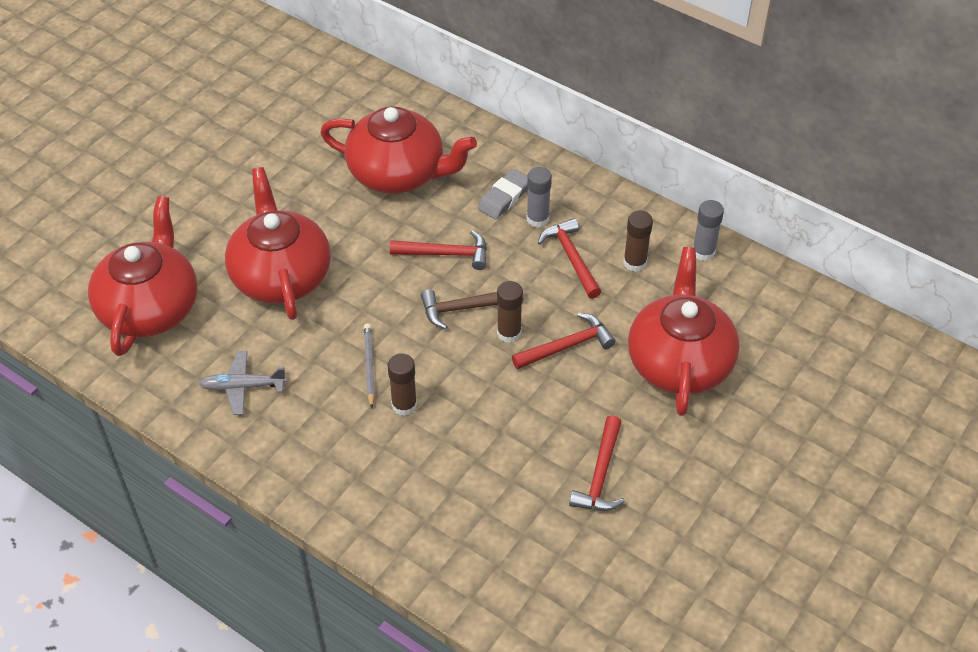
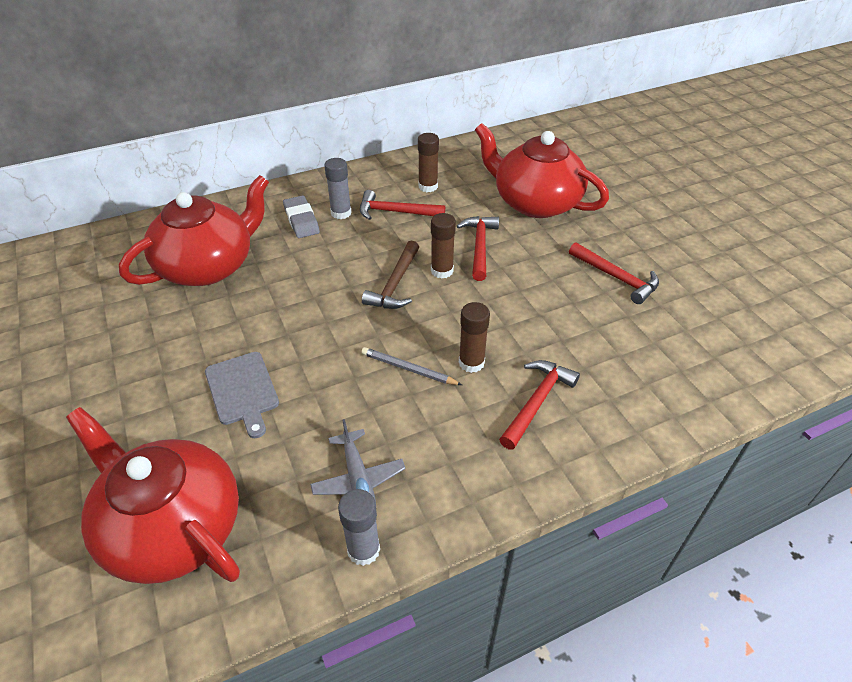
camera: 60 degrees left, 5 degrees down
grey plane [199,351,287,415] -> grey plane turned 45 degrees counterclockwise [310,419,406,503]
red teapot [225,167,331,320] -> grey cutting board [205,352,279,438]
red hammer [390,230,487,270] -> red hammer moved to [499,360,580,450]
grey glue stick [693,200,724,261] -> grey glue stick moved to [338,489,380,566]

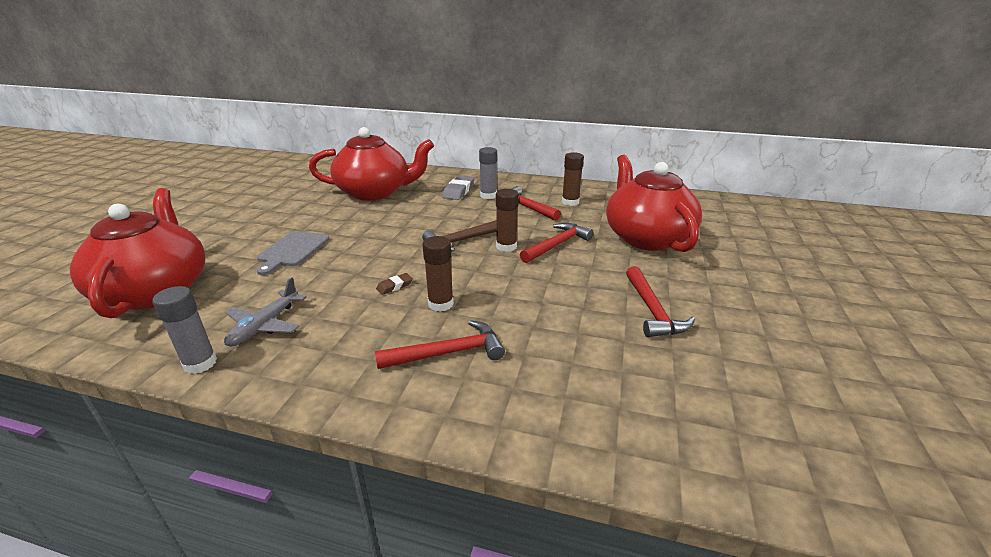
camera: 40 degrees right, 15 degrees down
grey pencil [361,347,462,385] -> brown eraser [376,273,413,295]

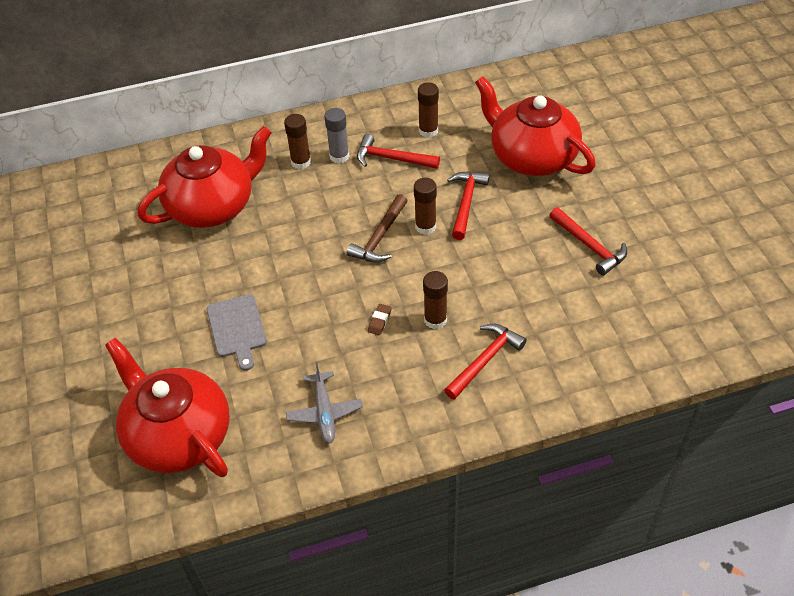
camera: 30 degrees left, 20 degrees up
grey glue stick [152,286,217,374] -> none
grey eraser [442,176,474,200] -> brown glue stick [284,114,311,169]

